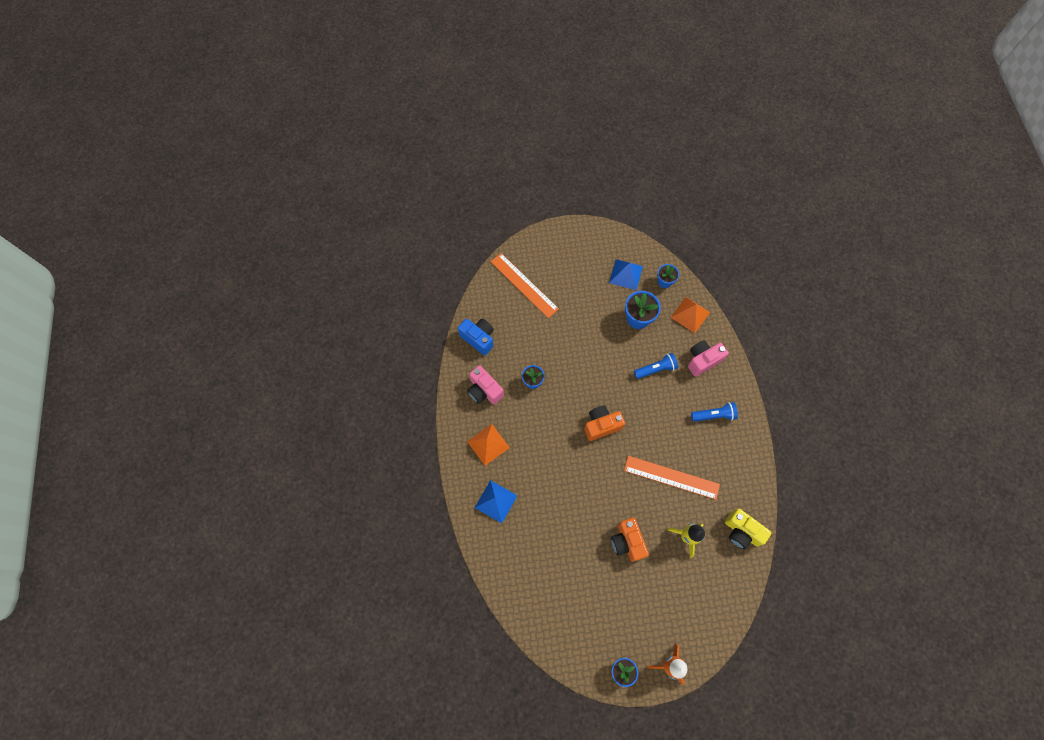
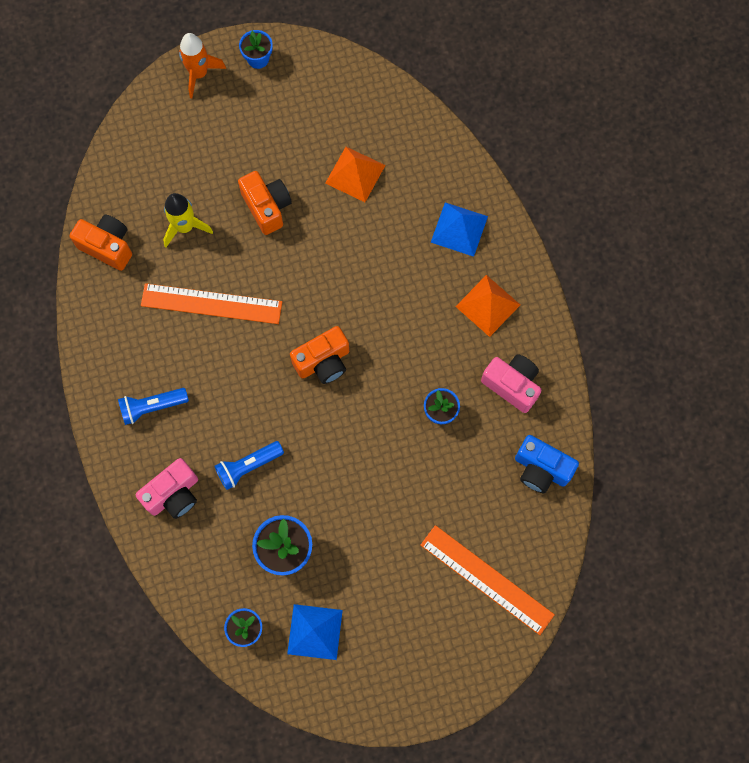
camera: 170 degrees right, 5 degrees up
orange pyramid [671,297,710,333] -> orange pyramid moved to [325,147,386,202]
yellow camera [725,509,772,550] -> orange camera [70,214,132,271]

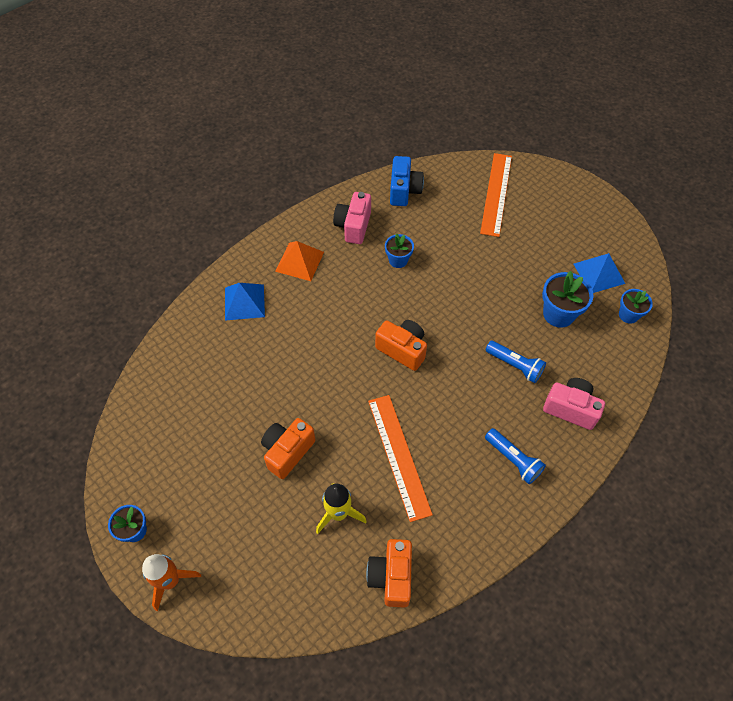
camera: 115 degrees left, 15 degrees down
orange pyramid [325,147,386,202] -> none

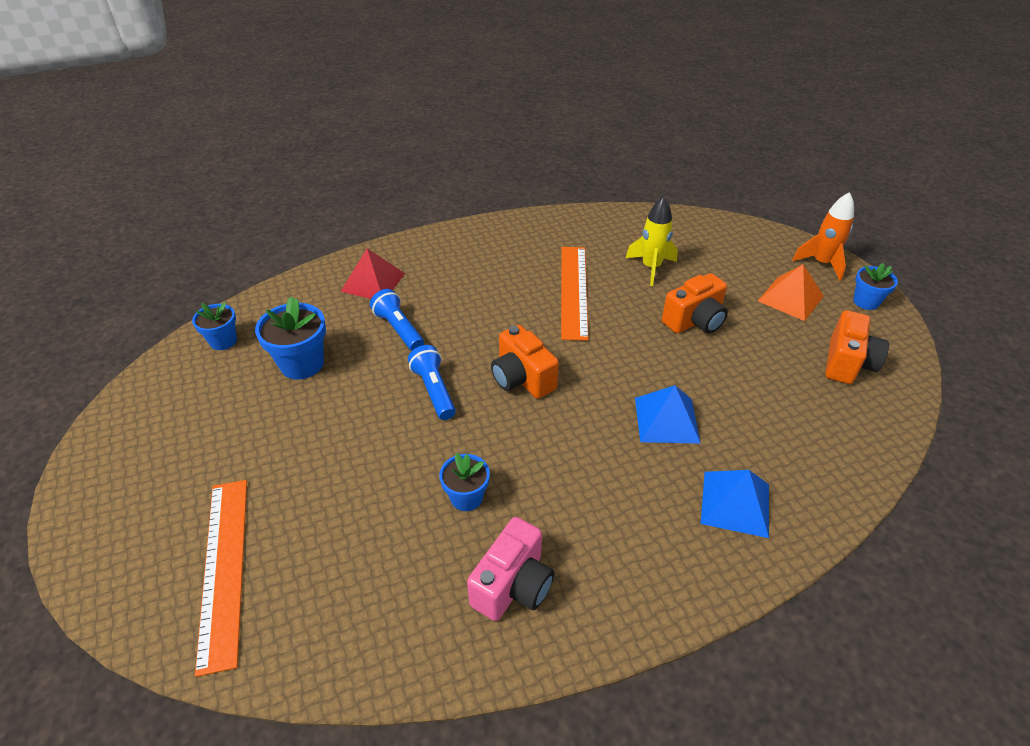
camera: 160 degrees left, 15 degrees down
orange pyramid [275,241,324,281] -> orange pyramid moved to [758,264,824,321]
orange camera [366,539,412,608] -> orange camera moved to [825,310,889,384]
blue camera [390,156,424,206] -> none
orange ruler [480,153,512,237] -> orange ruler turned 45 degrees counterclockwise [195,480,247,677]
blue flashlight [485,428,546,484] -> blue flashlight moved to [408,345,456,420]
pink camera [543,378,605,430] -> red pyramid [340,248,405,299]
blue pyramid [573,253,625,293] -> blue pyramid moved to [635,385,701,444]

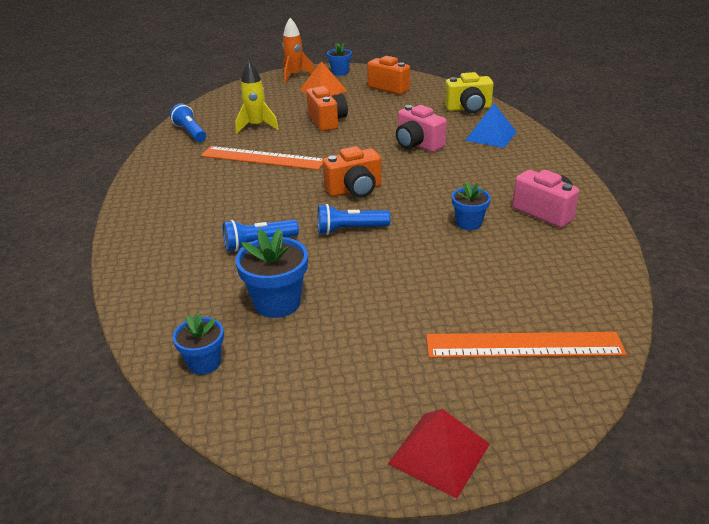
camera: 75 degrees left, 10 degrees down
red pyramid [340,248,405,299] -> red pyramid moved to [388,409,490,498]
blue pyramid [635,385,701,444] -> pink camera [396,105,447,152]
none -> blue flashlight [170,104,206,142]
none -> yellow camera [445,72,494,113]

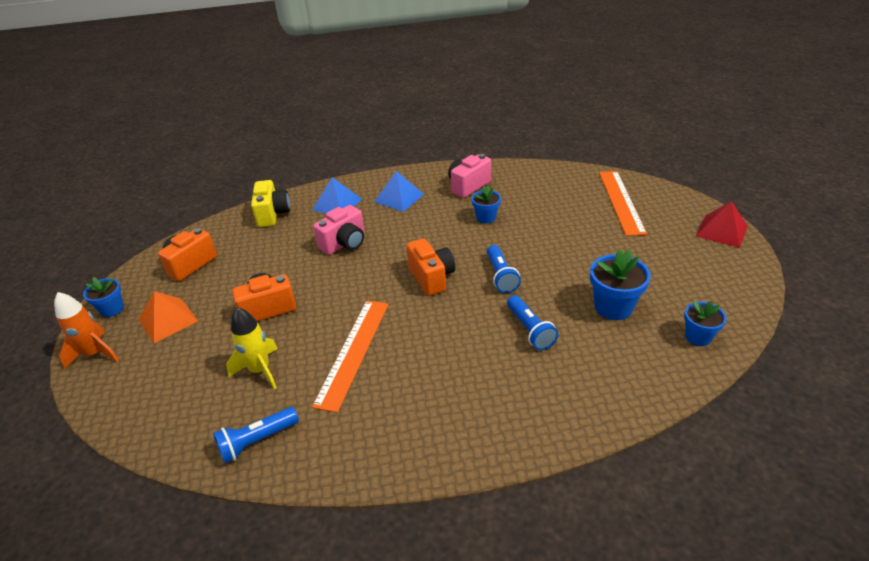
camera: 90 degrees left, 5 degrees up
none -> blue pyramid [374,171,424,212]

